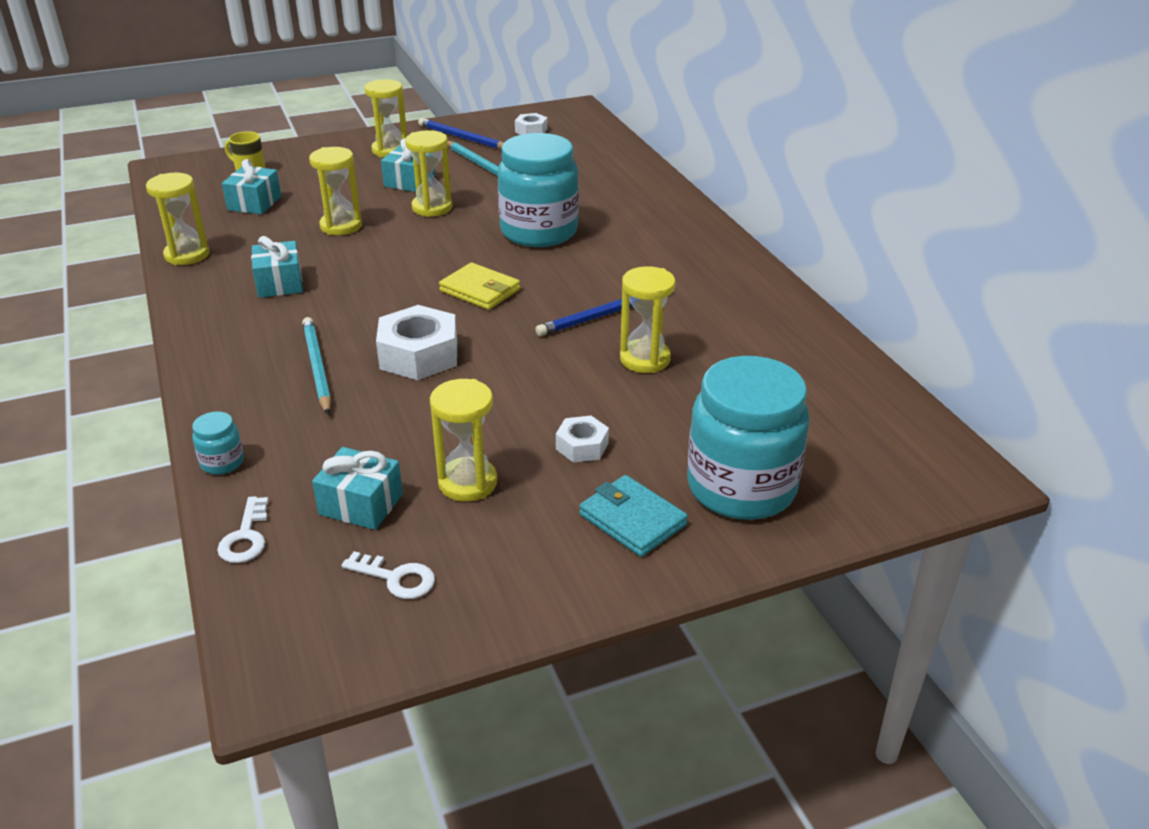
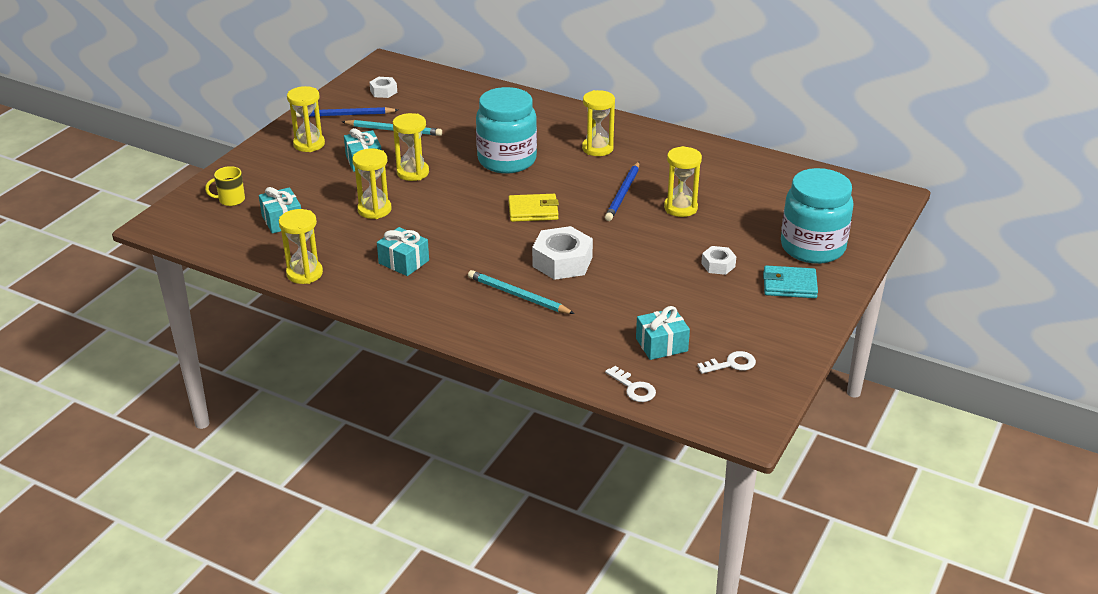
camera: 40 degrees left, 0 degrees up
turquoise jar [192,412,244,475] -> none
yellow hourglass [430,379,497,502] -> yellow hourglass moved to [582,90,615,156]

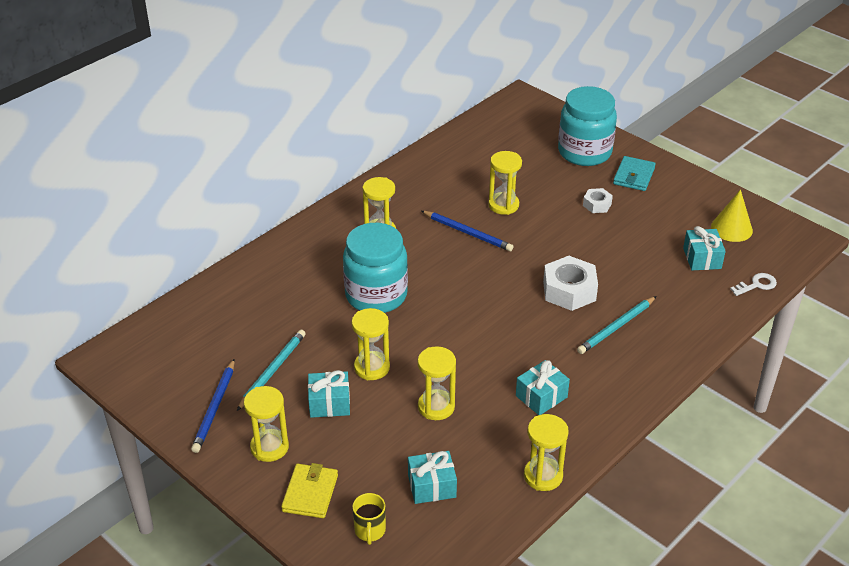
camera: 75 degrees left, 5 degrees up
white nut [369,77,397,98] -> none
yellow wallet [508,194,559,222] -> yellow wallet moved to [281,463,338,518]
white key [697,351,756,374] -> yellow cone [711,189,753,242]

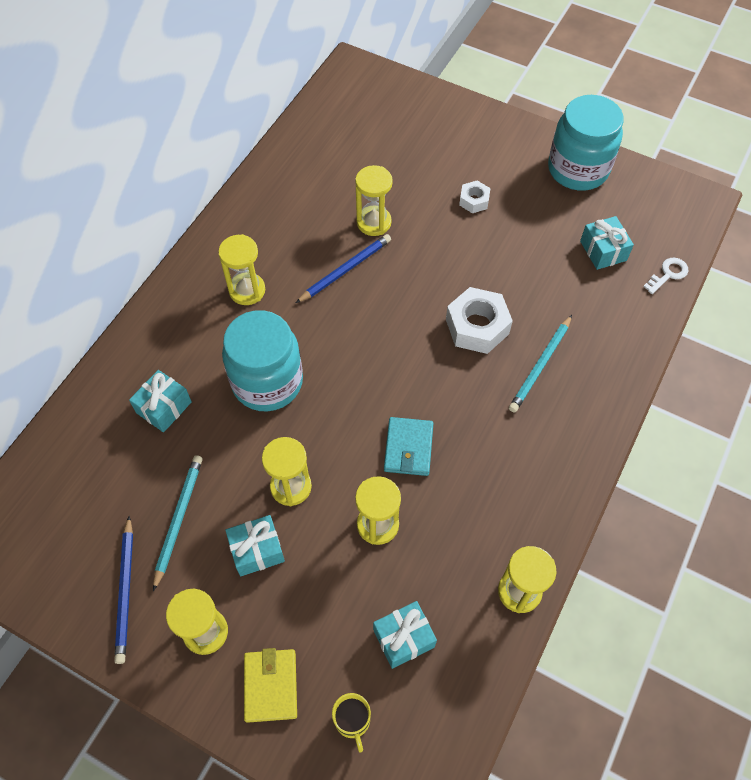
camera: 15 degrees left, 20 degrees up
blue pencil [422,211,514,251] -> blue pencil turned 60 degrees counterclockwise [296,234,391,303]
turquoise gift [516,360,570,415] -> turquoise gift moved to [129,370,192,432]
turquoise jar [558,86,617,166] -> turquoise jar moved to [548,95,624,191]
turquoise wallet [613,156,656,191] -> turquoise wallet moved to [384,417,433,476]
yellow cone [711,189,753,242] -> none

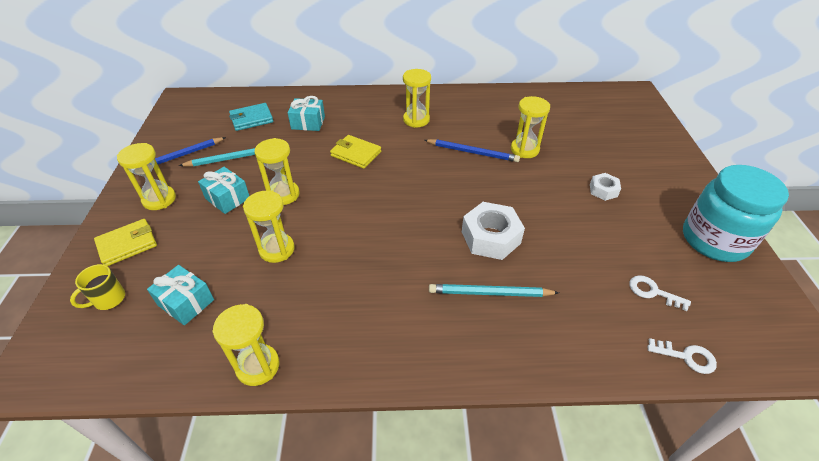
camera: 60 degrees right, 15 degrees down
turquoise jar [222,310,303,411] -> yellow wallet [330,135,381,169]
turquoise wallet [384,417,433,476] -> turquoise wallet moved to [229,103,273,131]
turquoise gift [580,216,634,270] -> white key [629,275,691,311]

